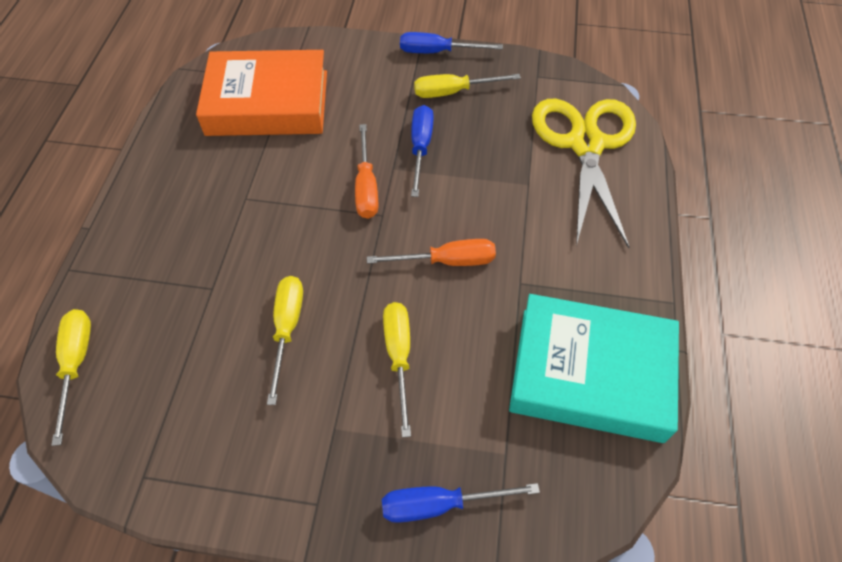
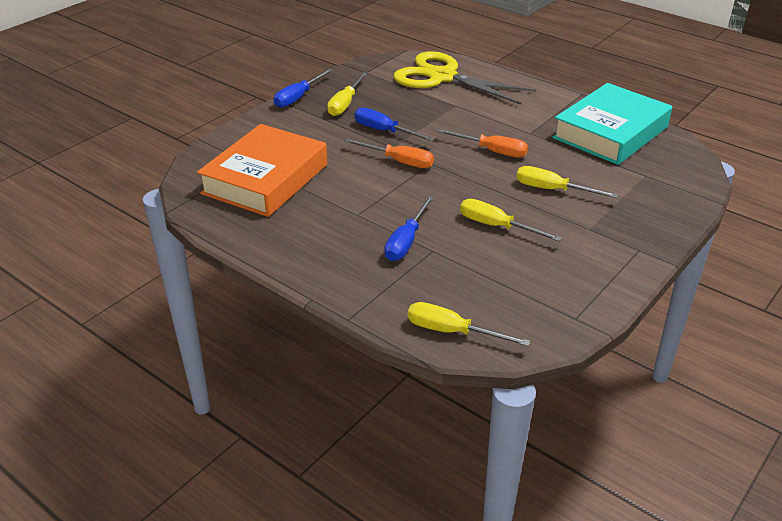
camera: 60 degrees left, 20 degrees down
orange screwdriver [367,239,496,266] -> orange screwdriver turned 90 degrees clockwise [437,129,528,158]
blue screwdriver [382,483,540,523] -> blue screwdriver moved to [384,196,434,261]

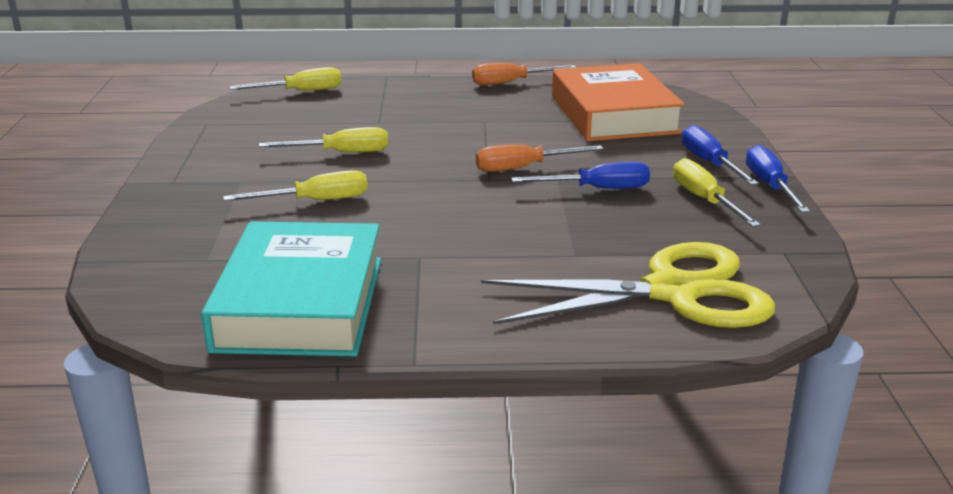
camera: 140 degrees right, 10 degrees down
blue screwdriver [384,196,434,261] -> blue screwdriver moved to [682,125,759,185]
orange screwdriver [437,129,528,158] -> orange screwdriver moved to [472,63,576,85]

